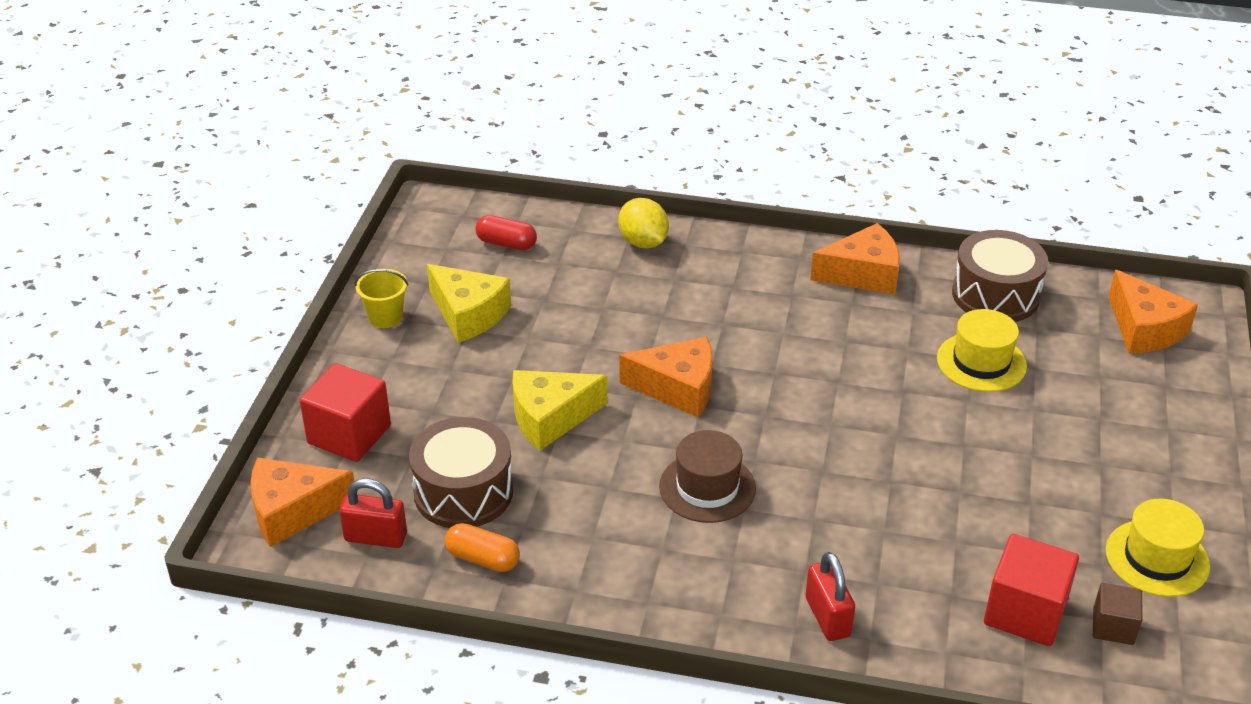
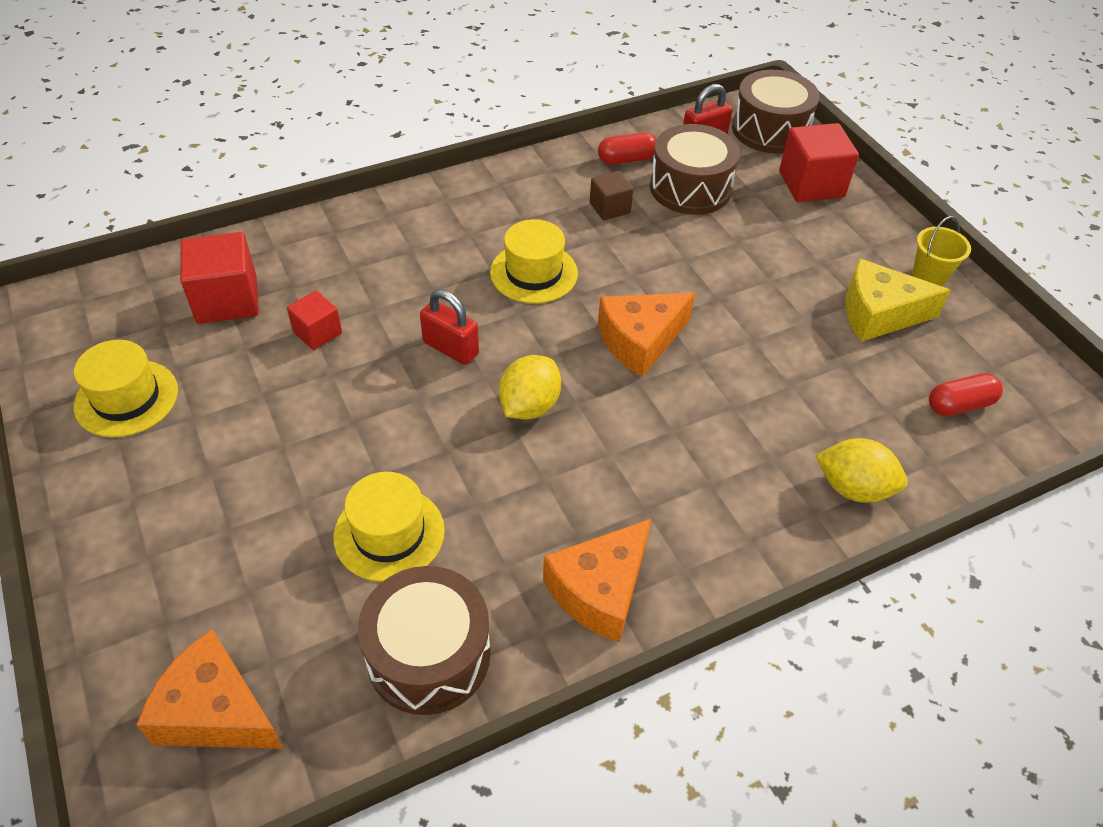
camera: 140 degrees right, 10 degrees up
orange cheese [250,457,354,547] -> brown drum [732,70,820,154]
orange capsule [445,523,520,572] -> red capsule [598,132,657,165]
yellow cheese [512,370,607,451] -> none
brown hat [659,430,756,523] -> yellow hat [490,219,578,304]
red padlock [805,552,855,641] -> red padlock moved to [420,289,479,365]
brown cube [1093,583,1142,645] -> brown cube moved to [590,171,633,221]
none -> red cube [287,291,342,350]
none -> yellow lemon [499,355,561,420]

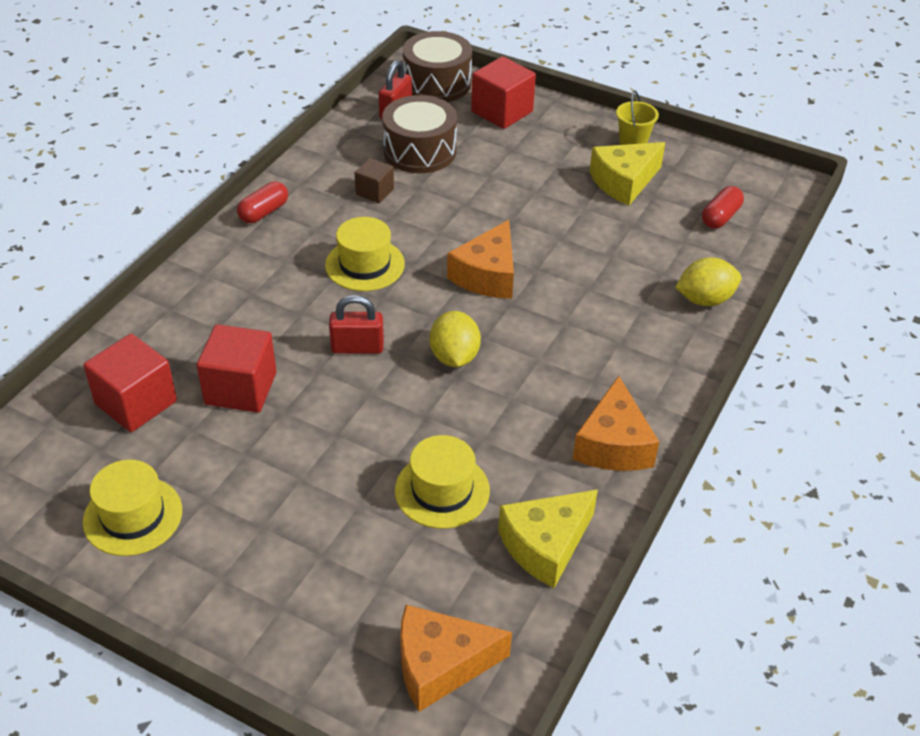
camera: 35 degrees left, 5 degrees down
red cube [287,291,342,350] -> red cube [197,324,276,413], size x1.72
brown drum [358,566,491,715] -> yellow cheese [498,490,598,588]
red capsule [598,132,657,165] -> red capsule moved to [237,182,288,223]

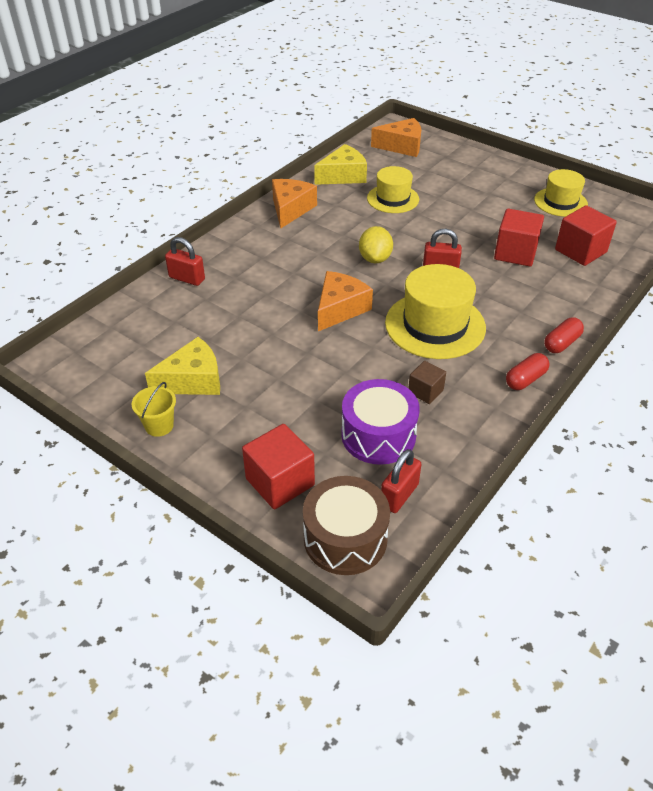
camera: 170 degrees left, 0 degrees up
yellow hat [325,217,405,291] -> yellow hat [385,264,486,359], size x1.58
brown drum [382,95,457,173] -> purple drum [341,379,420,465]
yellow lemon [675,257,741,306] -> red padlock [165,237,205,286]
red capsule [702,186,744,229] -> red capsule moved to [544,317,584,353]

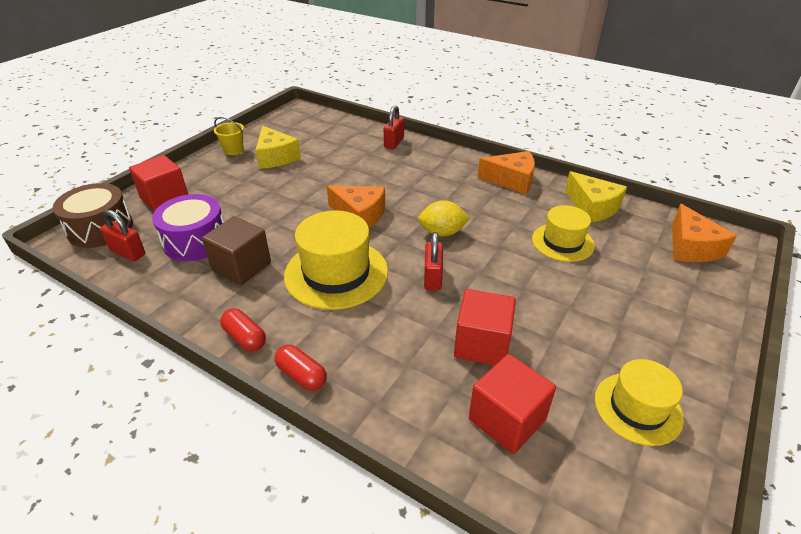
camera: 85 degrees right, 5 degrees down
brown cube [408,361,446,404] -> brown cube [202,216,271,285], size x1.72

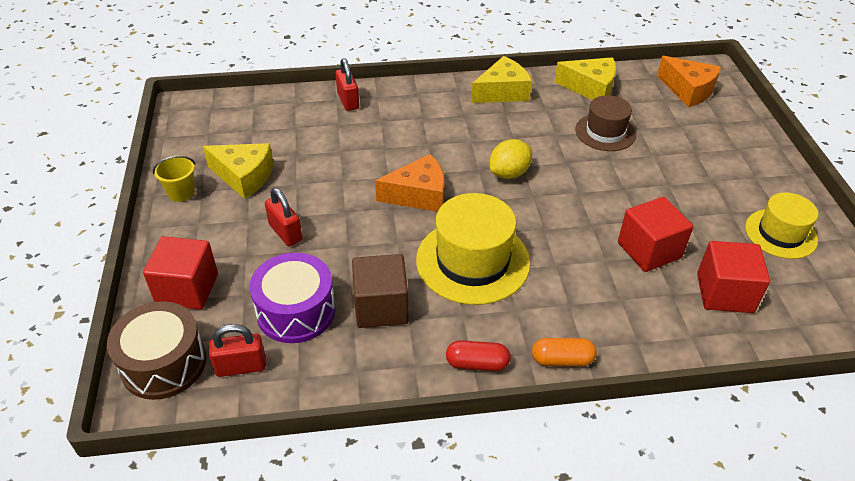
camera: 40 degrees left, 5 degrees up
red capsule [275,345,327,391] -> orange capsule [532,338,597,366]
red padlock [424,232,443,291] -> red padlock moved to [265,188,303,247]
orange cheese [477,151,535,194] -> yellow cheese [471,56,532,103]
yellow hat [532,205,595,262] -> brown hat [575,95,636,151]

